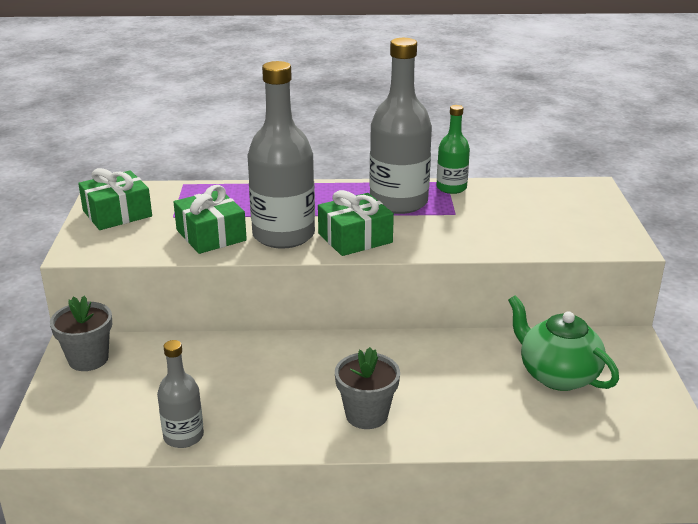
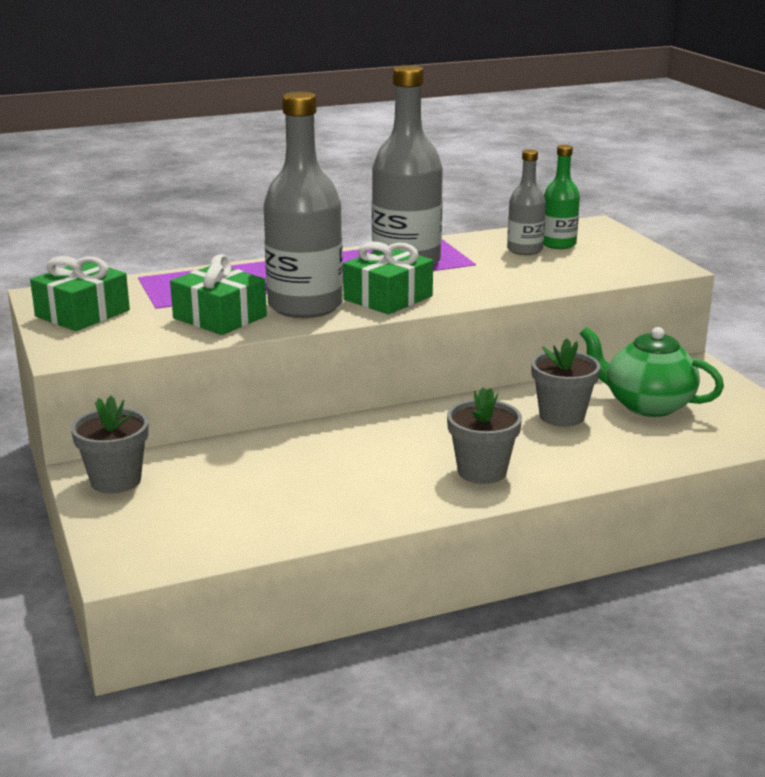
camera: 20 degrees left, 5 degrees down
grey bottle [157,340,204,448] -> grey bottle moved to [507,149,546,255]
green bottle [437,105,470,194] -> green bottle moved to [543,145,580,249]
none -> grey flower pot [531,338,600,427]

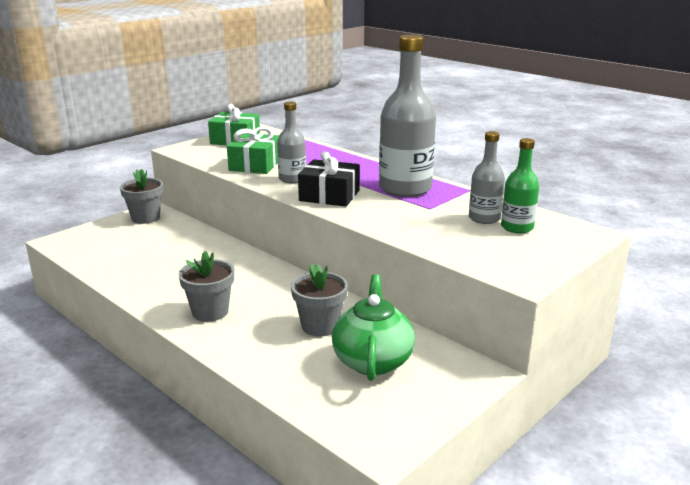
camera: 65 degrees right, 0 degrees up
grey bottle [264,92,343,318] -> grey bottle [277,102,306,183], size x0.54
green gift [343,241,433,315] -> black gift [298,151,360,207]

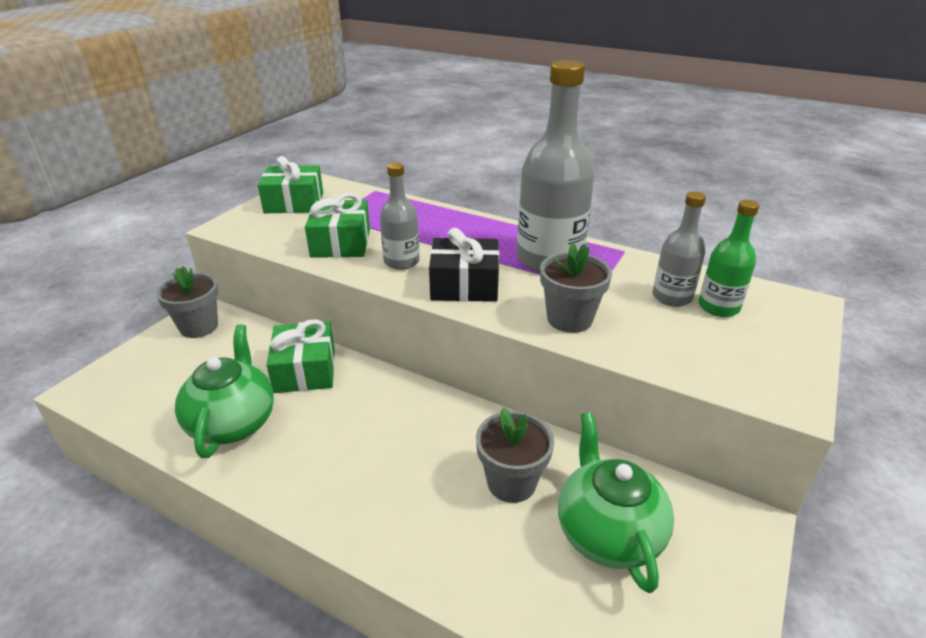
camera: 15 degrees left, 10 degrees up
grey flower pot [178,251,234,322] -> grey flower pot moved to [540,243,612,333]
none -> green teapot [175,324,274,458]
none -> green gift [267,319,335,393]

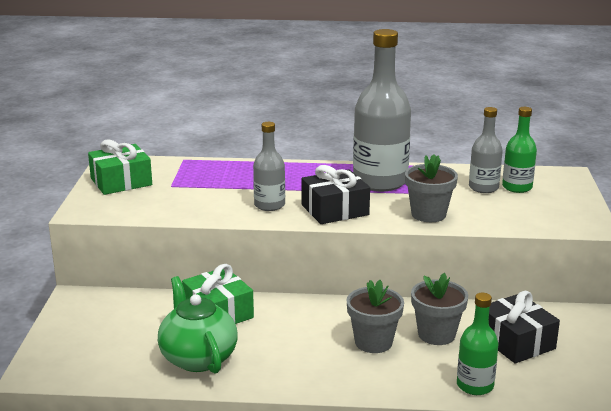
camera: 25 degrees left, 10 degrees down
grey flower pot [156,266,219,338] -> grey flower pot moved to [346,280,404,353]
green gift [305,193,370,258] -> none
green teapot [558,412,674,593] -> black gift [489,291,560,364]
none -> green bottle [457,293,498,395]

